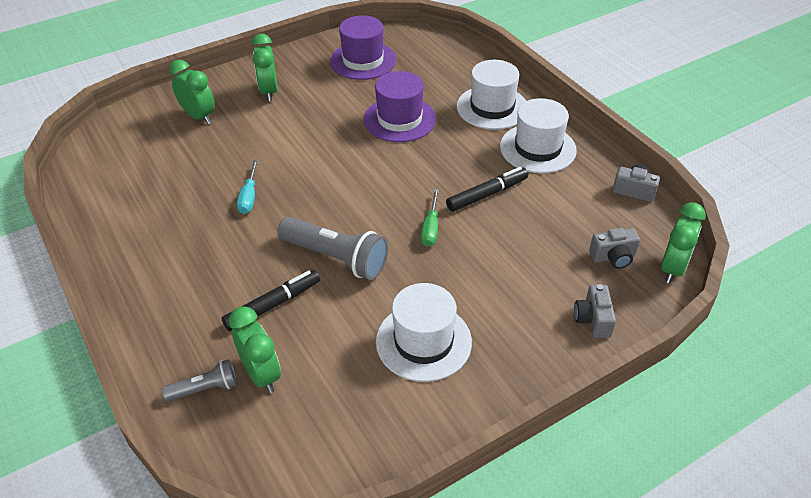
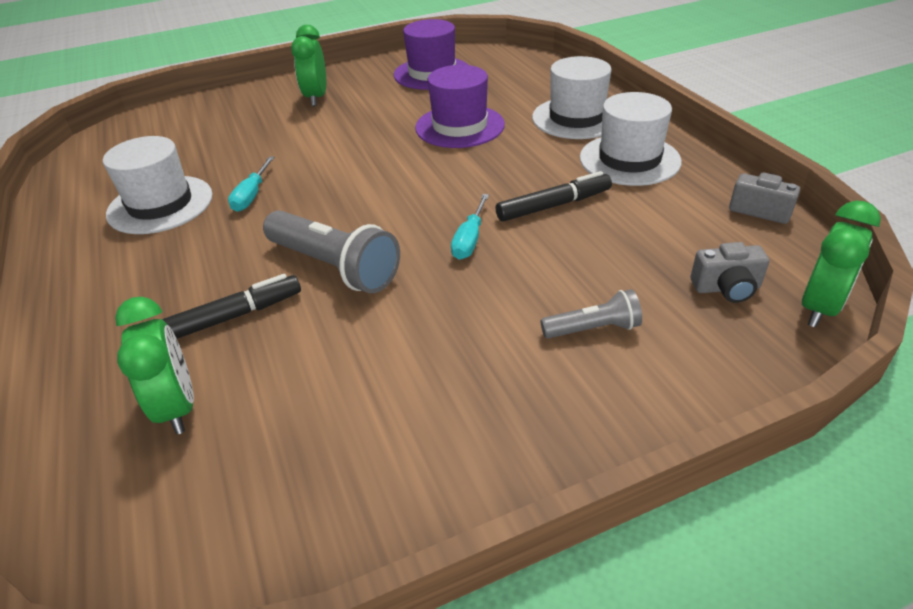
camera: 10 degrees right, 5 degrees down
grey flashlight [162,359,237,402] -> grey flashlight moved to [541,289,642,339]
green clock [169,60,215,124] -> none
white hat [376,283,472,382] -> white hat moved to [103,136,213,234]
green screwdriver [421,189,439,247] -> turquoise screwdriver [451,194,489,260]
grey camera [574,284,616,338] -> none

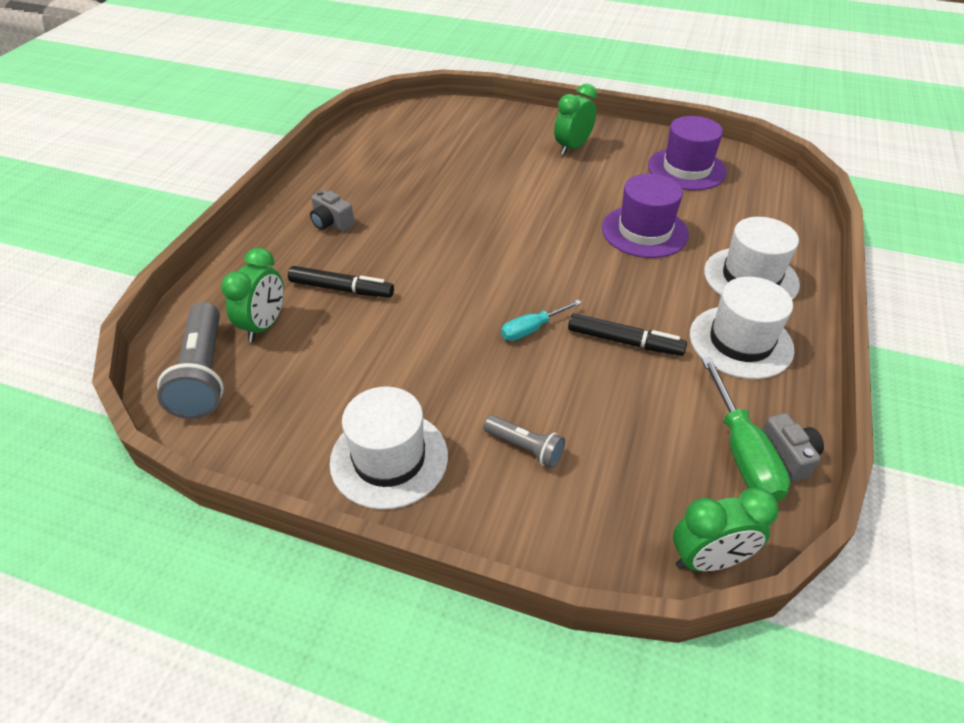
camera: 40 degrees right, 5 degrees up
white hat [103,136,213,234] -> white hat moved to [330,387,448,510]
turquoise screwdriver [228,156,275,212] -> none
grey flashlight [263,210,400,293] -> grey flashlight moved to [157,302,224,419]
grey camera [690,242,769,303] -> grey camera moved to [310,190,355,231]
none -> green screwdriver [701,357,790,501]

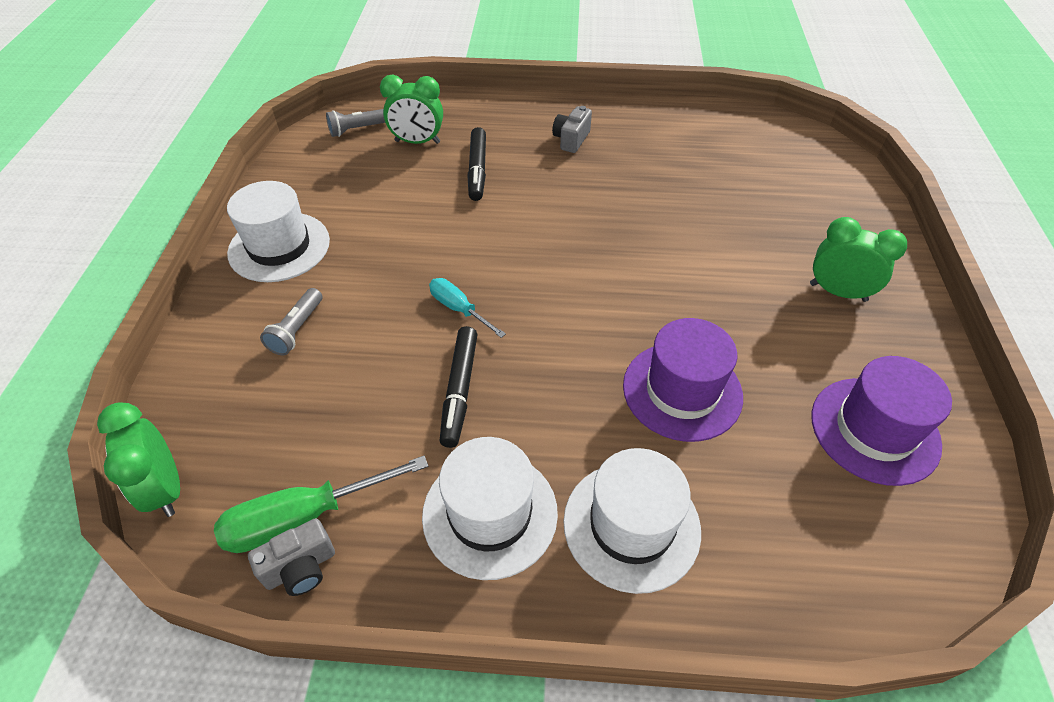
camera: 75 degrees right, 5 degrees up
grey flashlight [157,302,224,419] -> grey flashlight [326,109,385,137], size x0.55

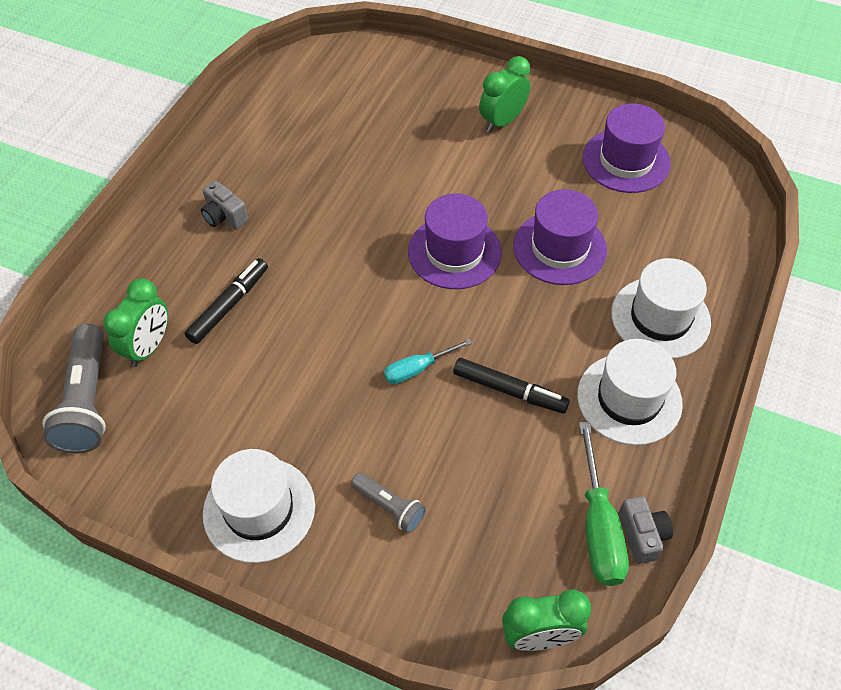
camera: 70 degrees left, 5 degrees up
grey flashlight [326,109,385,137] -> grey flashlight [43,324,106,454], size x1.83
black marker [467,127,486,201] -> black marker turned 75 degrees counterclockwise [185,258,268,344]
none -> purple hat [408,194,502,289]

